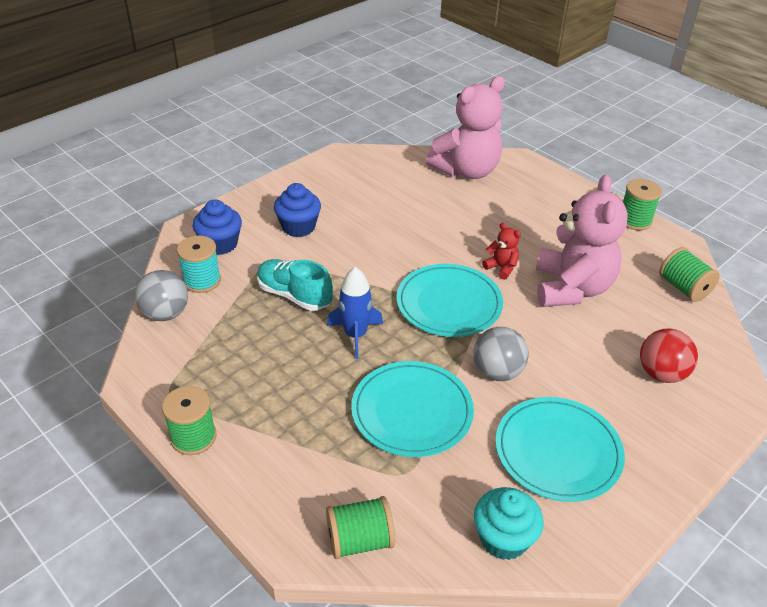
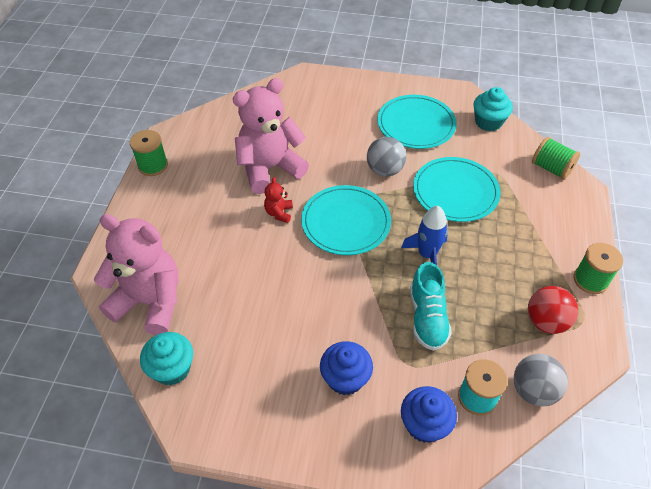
camera: 125 degrees left, 10 degrees up
red ball [640,328,698,383] -> red ball moved to [528,286,578,334]
green spool [659,247,720,302] -> none
none -> turquoise cupcake [140,332,193,386]

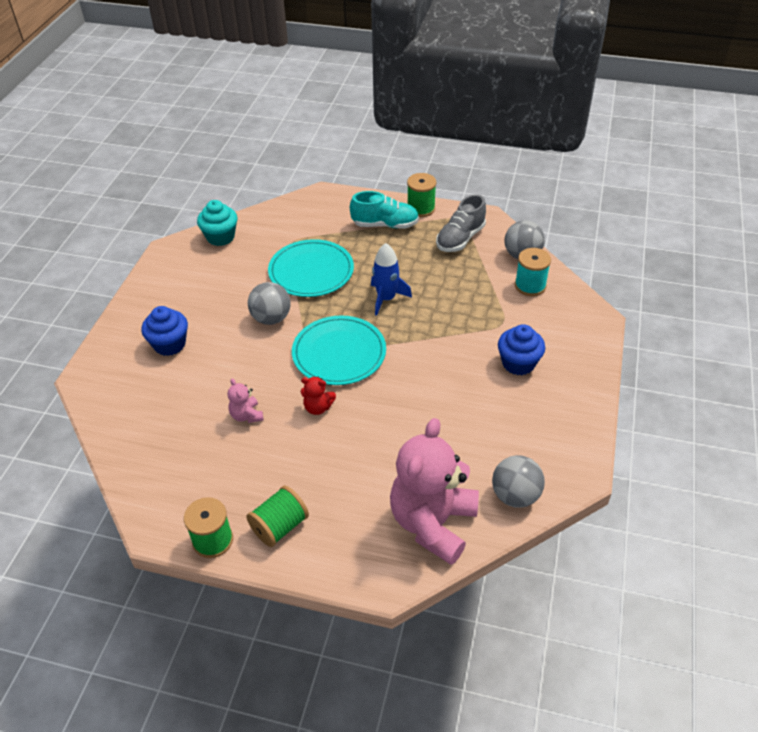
camera: 85 degrees left, 5 degrees down
turquoise cupcake [140,332,193,386] -> grey ball [492,455,545,508]
pink teddy bear [233,78,309,194] -> pink teddy bear [228,378,264,423], size x0.42
turquoise plate [377,95,457,149] -> none
blue cupcake [401,386,457,443] -> blue cupcake moved to [142,306,188,356]
turquoise shoe [410,262,452,351] -> turquoise shoe moved to [350,191,419,228]
red ball [528,286,578,334] -> grey shoe [436,194,486,252]
green spool [532,137,580,180] -> green spool moved to [246,486,309,547]

